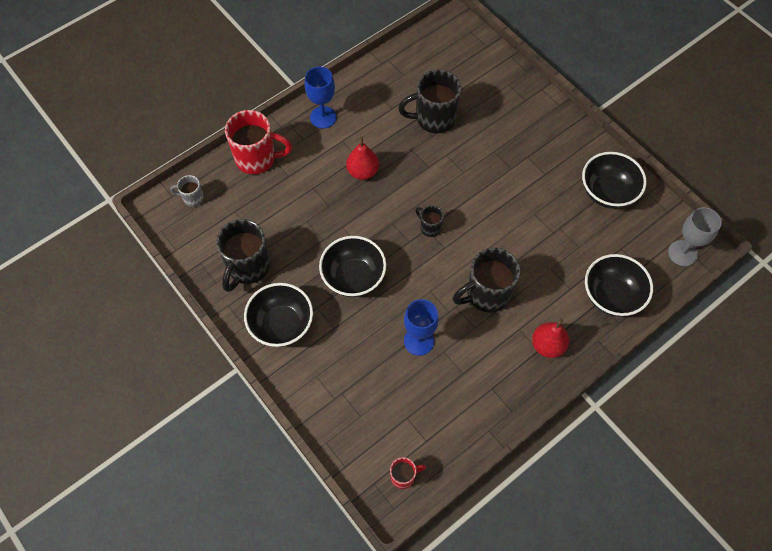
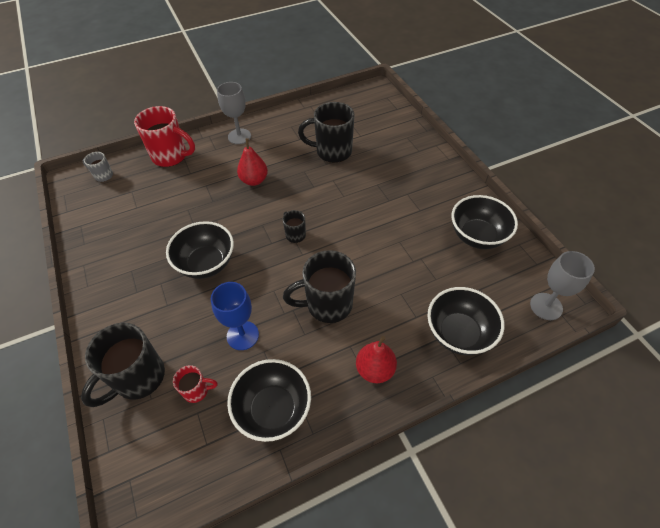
camera: 15 degrees right, 10 degrees down
black mug [216,219,270,292] -> black mug moved to [81,323,165,407]
black bowl [244,283,313,347] -> black bowl moved to [227,359,311,442]
blue goblet [305,67,337,129] -> grey goblet [217,82,251,144]
red mug [390,457,426,489] -> red mug moved to [173,365,218,403]

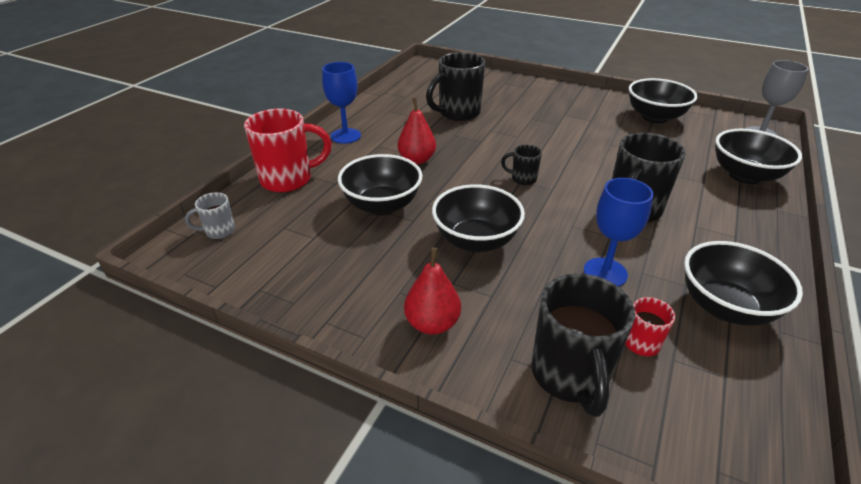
camera: 40 degrees left, 15 degrees down
grey goblet [217,82,251,144] -> blue goblet [322,62,361,144]
red pear [356,336,397,383] -> red pear moved to [404,248,461,335]
none -> black bowl [338,154,423,215]

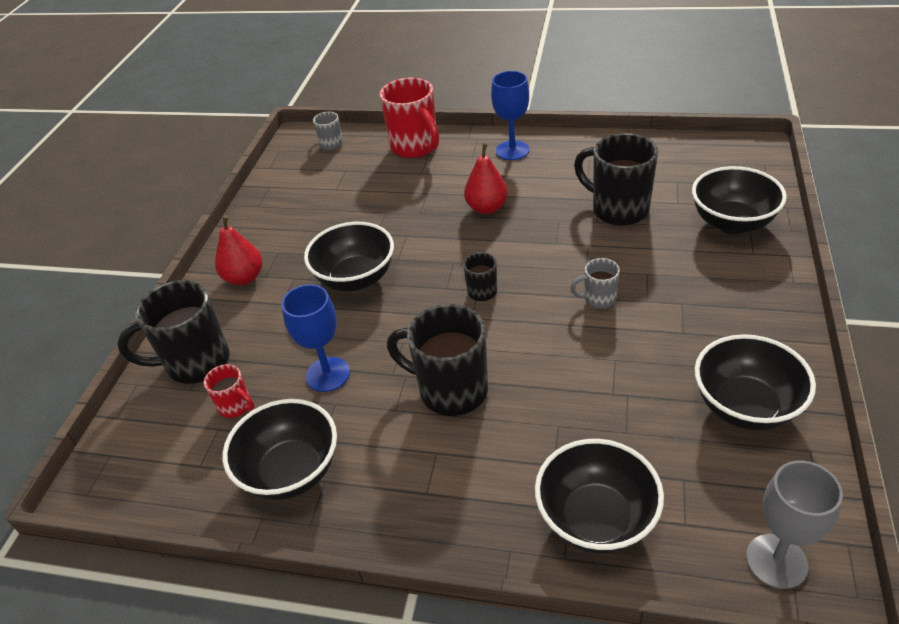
camera: 80 degrees right, 5 degrees up
black bowl [338,154,423,215] -> black bowl moved to [692,166,787,234]
none -> grey mug [570,258,620,309]

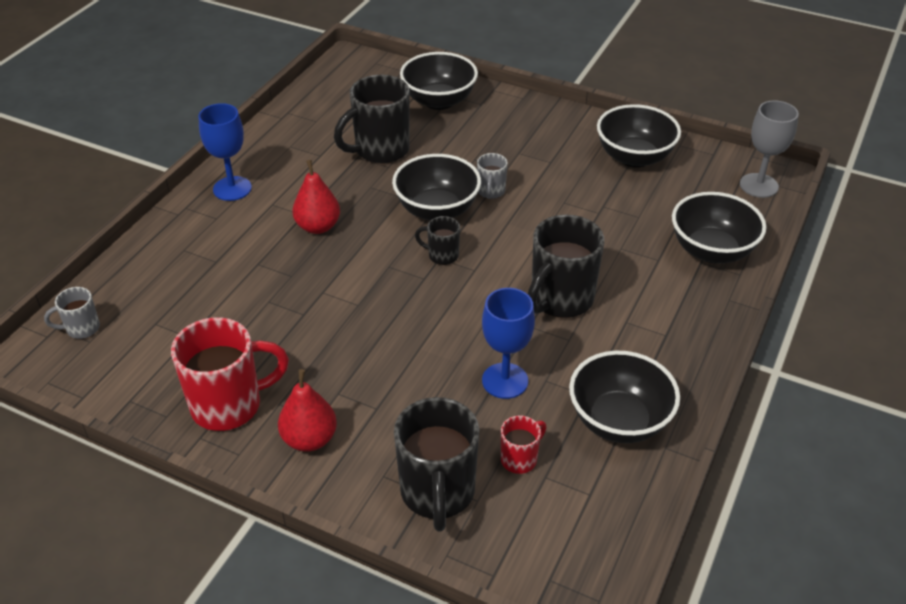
camera: 80 degrees left, 0 degrees up
black bowl [304,222,394,292] -> black bowl moved to [392,154,481,221]
red mug [380,78,439,158] -> red mug moved to [171,317,289,431]

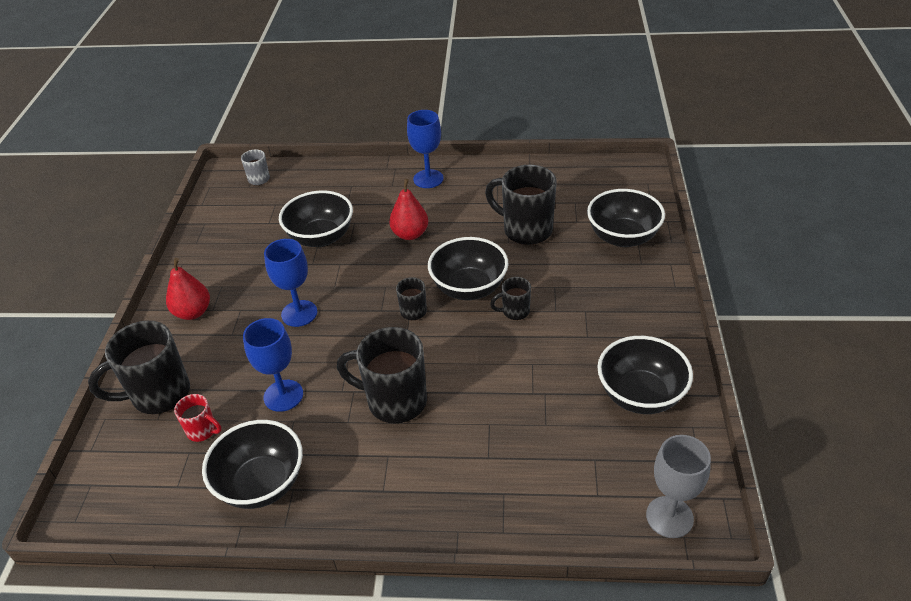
camera: 70 degrees right, 0 degrees up
red mug [171,317,289,431] -> none
grey mug [477,153,508,199] -> black mug [490,277,531,320]
black bowl [672,192,767,263] -> black bowl moved to [279,190,353,247]
none -> blue goblet [264,239,317,327]

